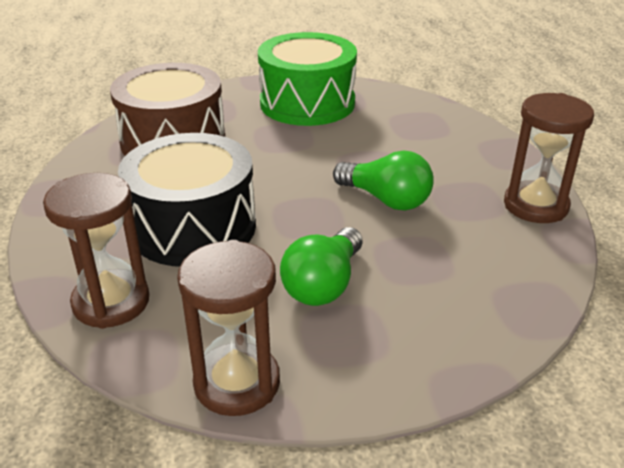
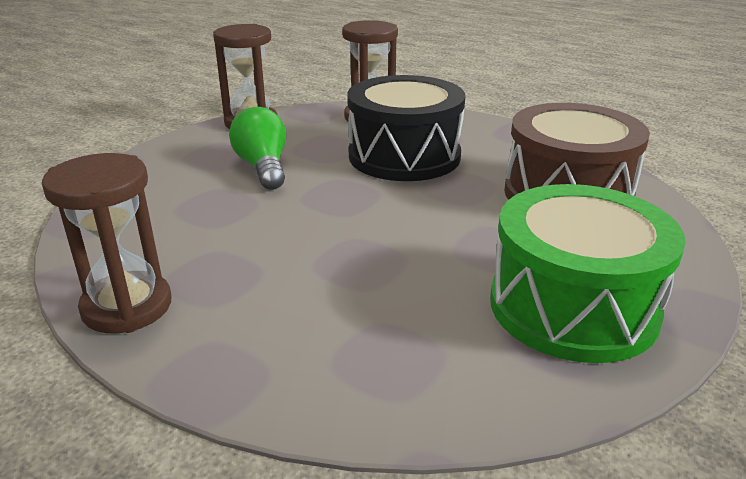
camera: 135 degrees right, 5 degrees down
green light bulb [333,150,434,210] -> none

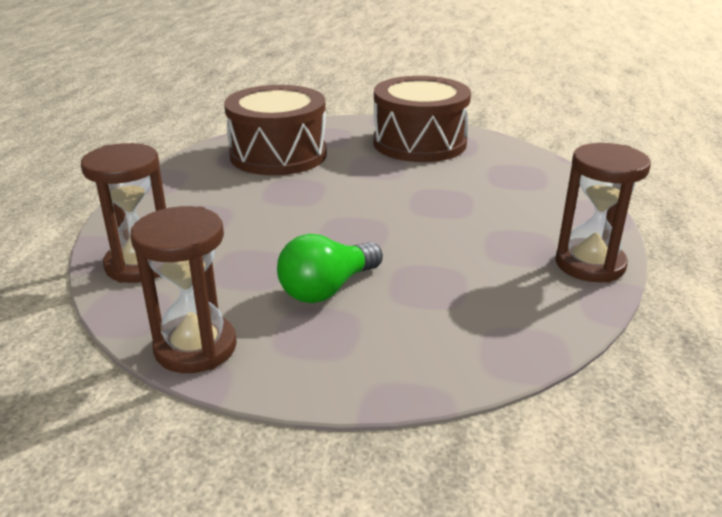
camera: 115 degrees left, 0 degrees up
black drum [347,75,465,181] -> none
green drum [490,184,686,363] -> brown drum [373,76,471,162]

